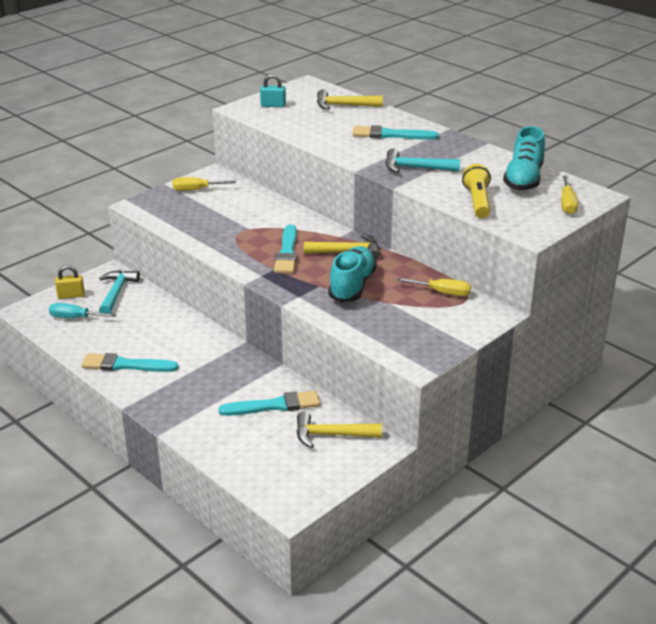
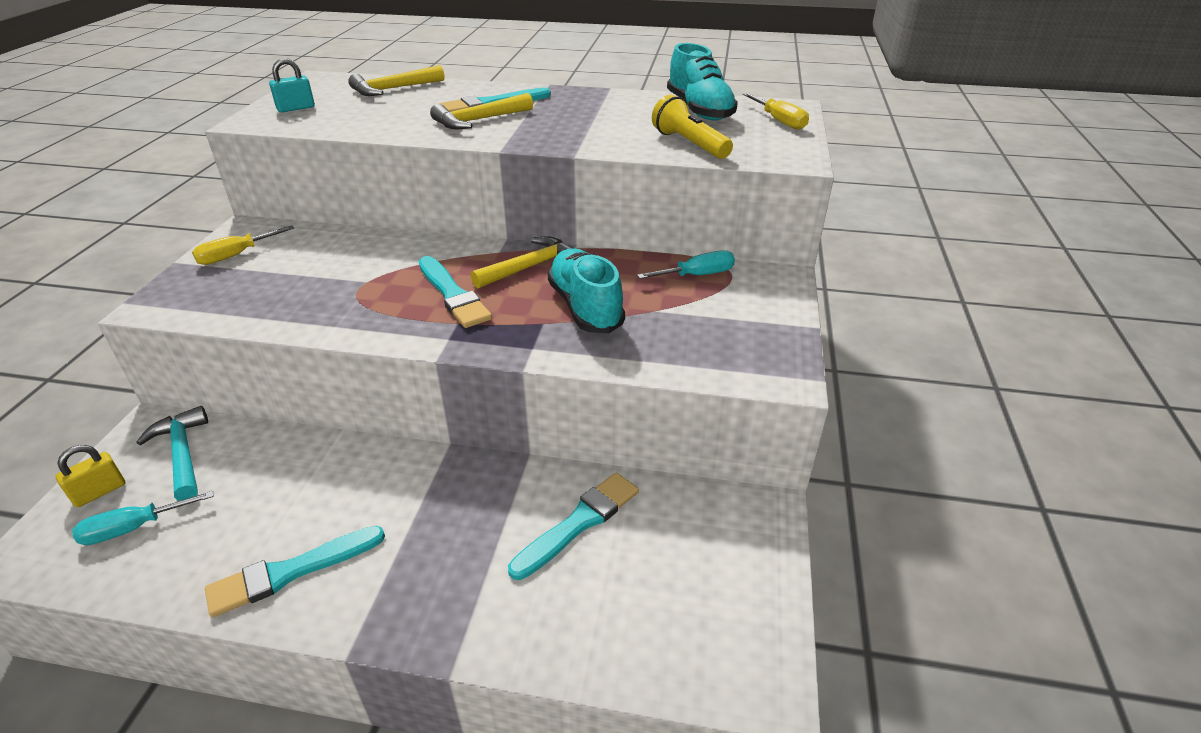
camera: 35 degrees left, 5 degrees up
yellow hammer [297,411,382,448] -> yellow hammer moved to [430,93,533,129]
turquoise hammer [386,148,460,173] -> none
yellow screwdriver [397,278,471,296] -> turquoise screwdriver [637,250,735,279]

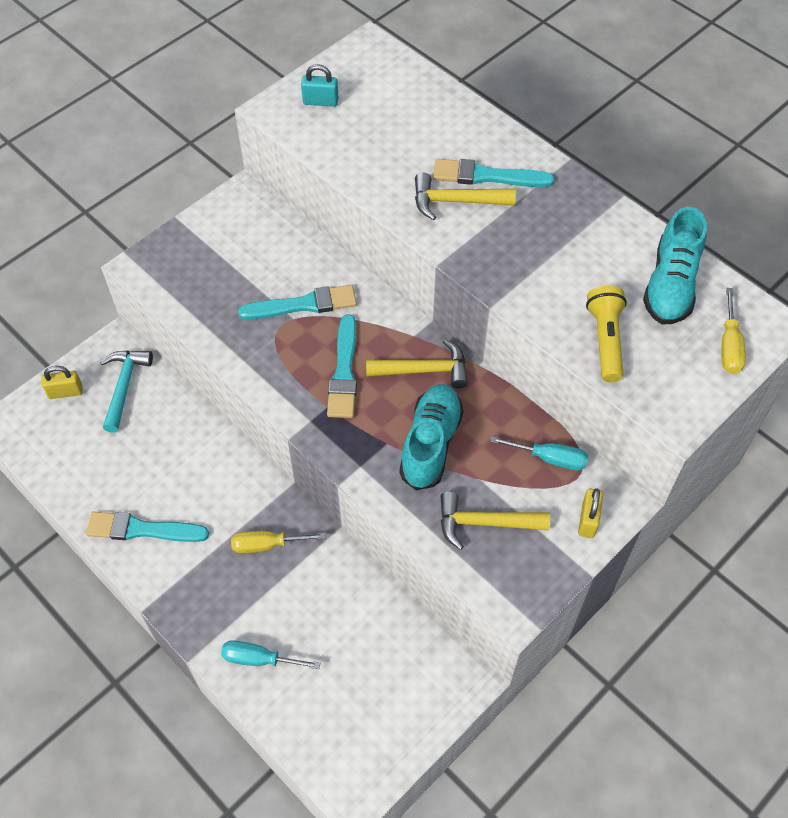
camera: 35 degrees right, 20 degrees up
turquoise screwdriver [72,491,214,545] -> turquoise screwdriver moved to [221,640,320,669]
yellow screwdriver [192,225,294,265] -> yellow screwdriver moved to [231,531,326,553]
yellow hammer [348,65,444,96] -> yellow hammer moved to [440,492,550,550]
turquoise brush [508,472,639,580] -> turquoise brush moved to [238,285,357,320]
none -> yellow padlock [578,488,603,538]

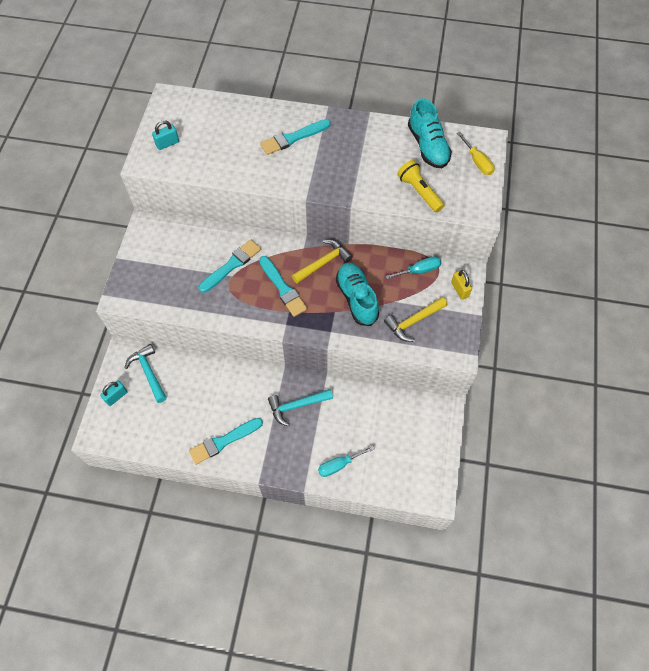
camera: 35 degrees left, 5 degrees up
yellow padlock [42,366,83,399] -> turquoise padlock [100,381,127,406]
yellow screwdriver [231,531,326,553] -> turquoise hammer [268,389,333,426]
yellow hammer [415,172,516,220] -> none

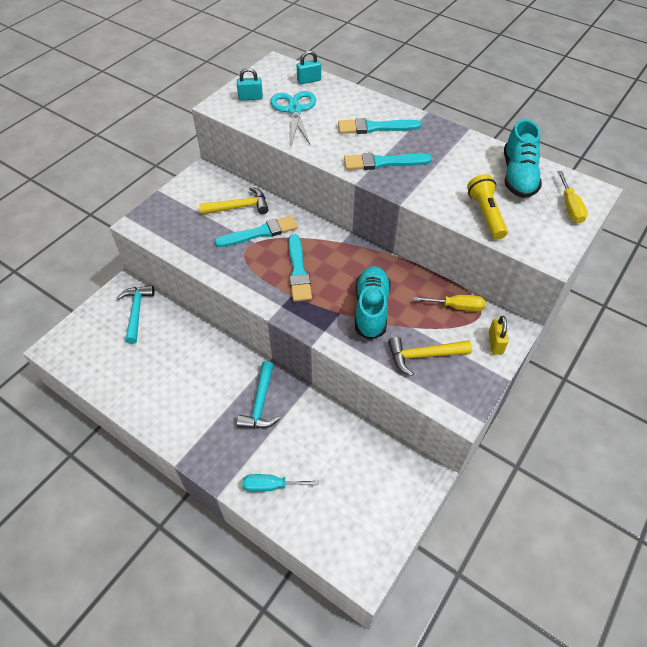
camera: 25 degrees right, 10 degrees down
turquoise padlock [100,381,127,406] -> turquoise padlock moved to [297,50,321,84]
turquoise brush [189,418,263,465] -> turquoise brush moved to [344,153,432,170]
turquoise hammer [268,389,333,426] -> turquoise hammer turned 90 degrees counterclockwise [237,361,280,429]
yellow hammer [292,240,353,284] -> yellow hammer moved to [199,187,269,215]
turquoise screwdriver [385,256,441,279] -> yellow screwdriver [414,295,486,311]
none -> turquoise scissors [271,91,316,146]

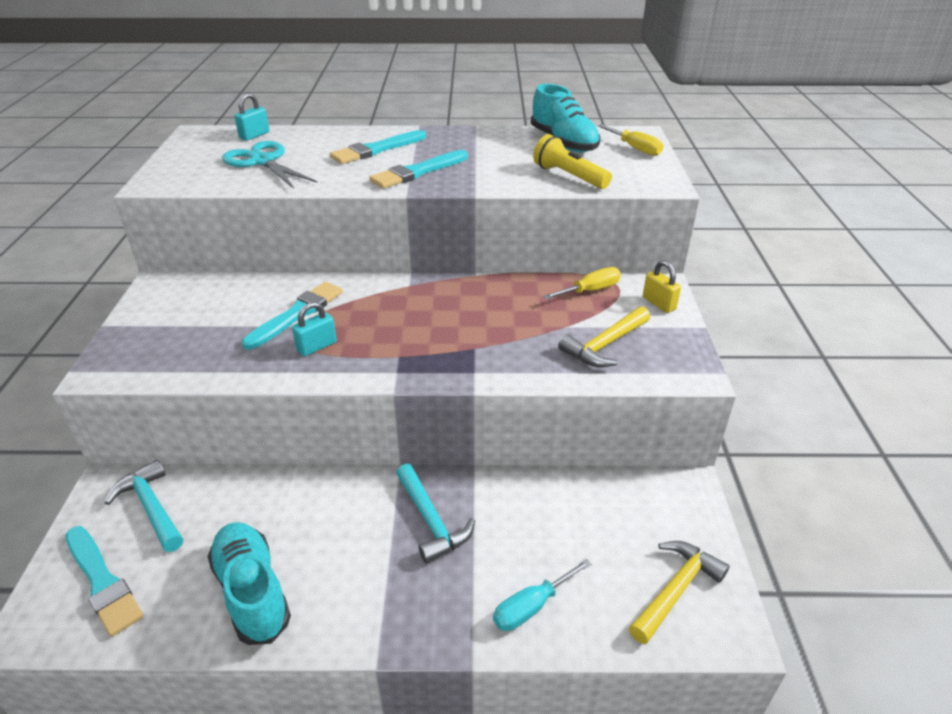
camera: 35 degrees left, 15 degrees down
yellow hammer [199,187,269,215] -> yellow hammer moved to [629,541,730,644]
turquoise padlock [237,68,263,101] -> turquoise padlock moved to [292,302,337,356]
turquoise brush [289,234,312,302] -> turquoise brush moved to [65,526,143,637]
turquoise shoe [355,266,391,340] -> turquoise shoe moved to [207,522,291,645]

